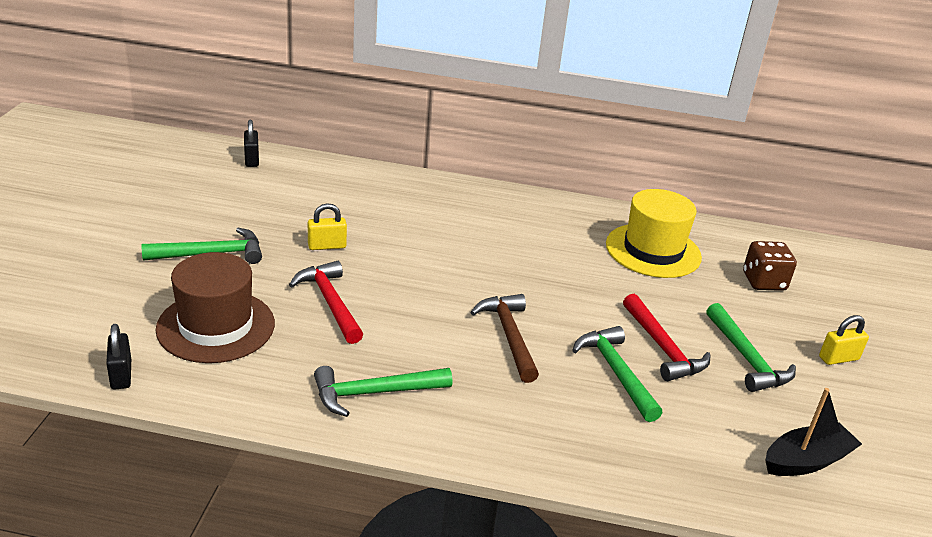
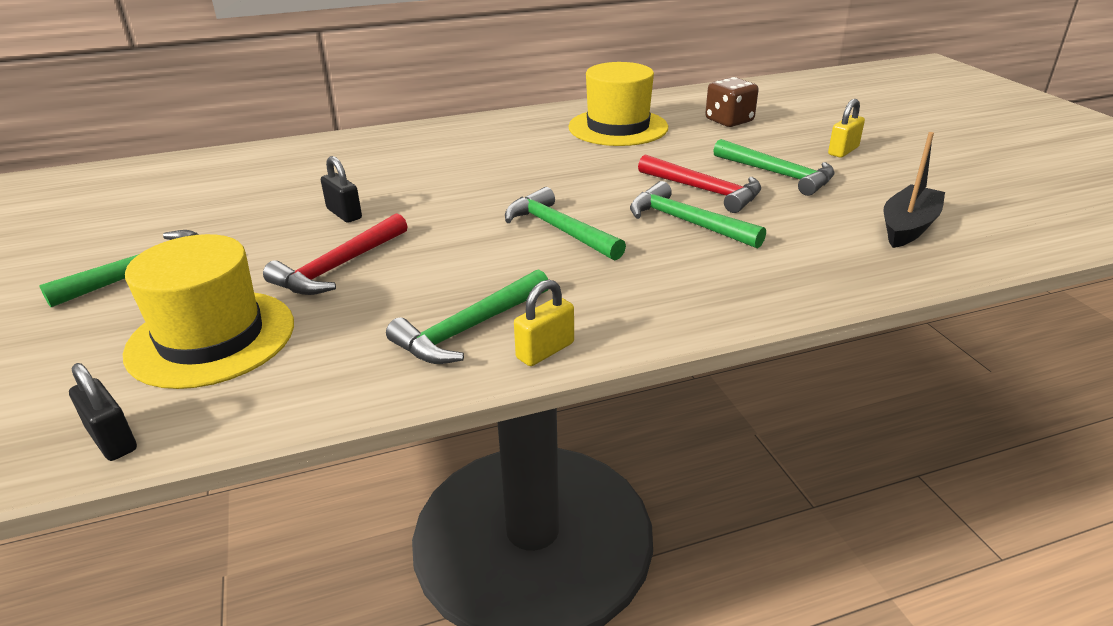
camera: 25 degrees left, 0 degrees up
brown hat [156,252,275,363] -> yellow hat [123,234,294,389]
black padlock [244,120,259,167] -> black padlock moved to [321,156,362,223]
red hammer [289,261,364,344] -> red hammer turned 90 degrees counterclockwise [263,213,407,295]
yellow padlock [308,203,347,250] -> yellow padlock moved to [514,280,574,366]
brown hammer [470,294,539,383] -> green hammer [505,187,626,260]

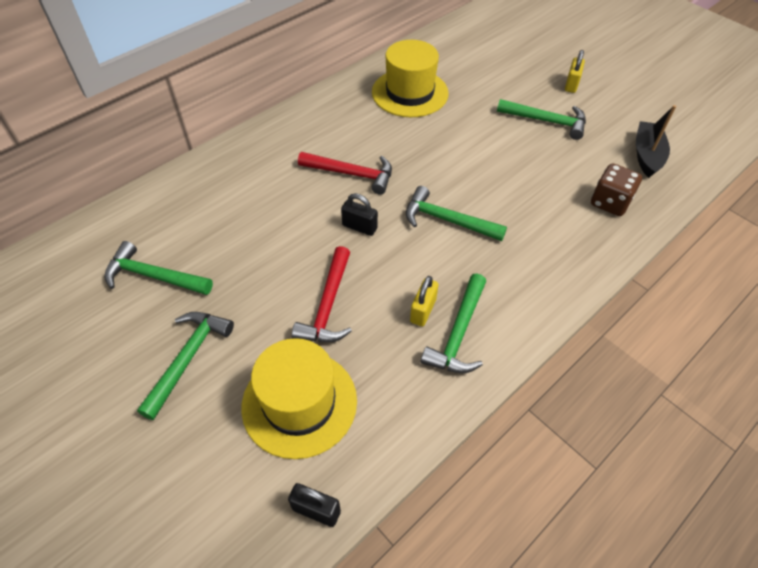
camera: 25 degrees left, 20 degrees up
black padlock [321,156,362,223] -> black padlock moved to [341,193,378,236]
yellow padlock [514,280,574,366] -> yellow padlock moved to [410,276,438,326]
green hammer [630,181,766,249] -> green hammer moved to [104,241,213,295]
red hammer [638,154,761,213] -> red hammer moved to [298,152,392,195]
brown dice [705,77,759,127] -> brown dice moved to [591,163,642,216]

